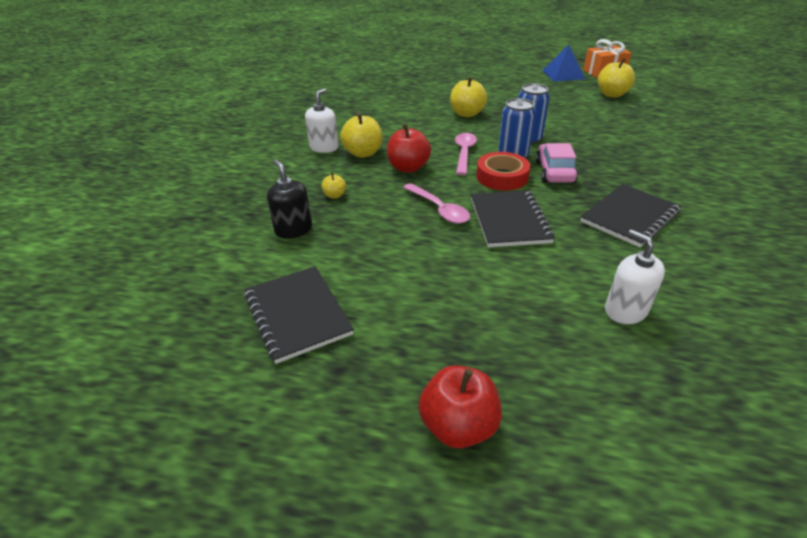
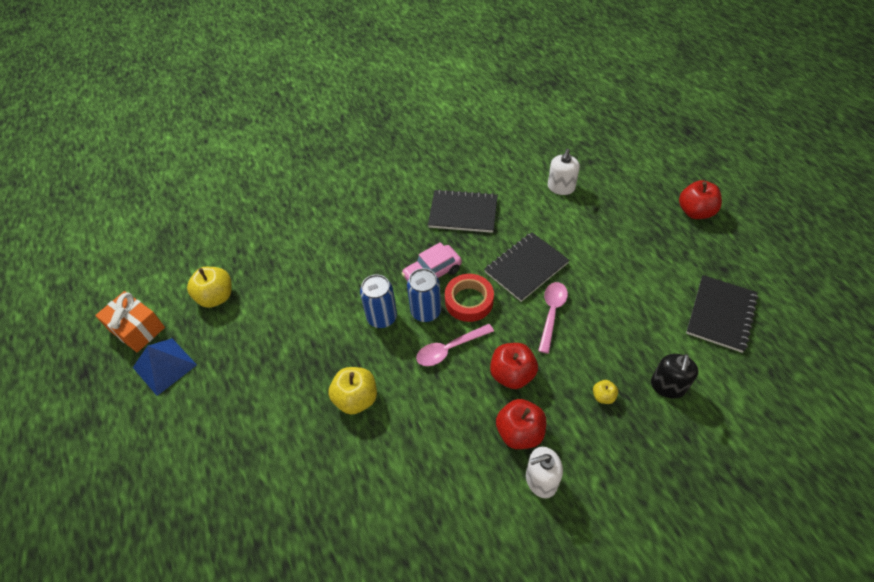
camera: 125 degrees left, 15 degrees up
yellow apple [340,112,382,158] -> red apple [496,399,546,449]

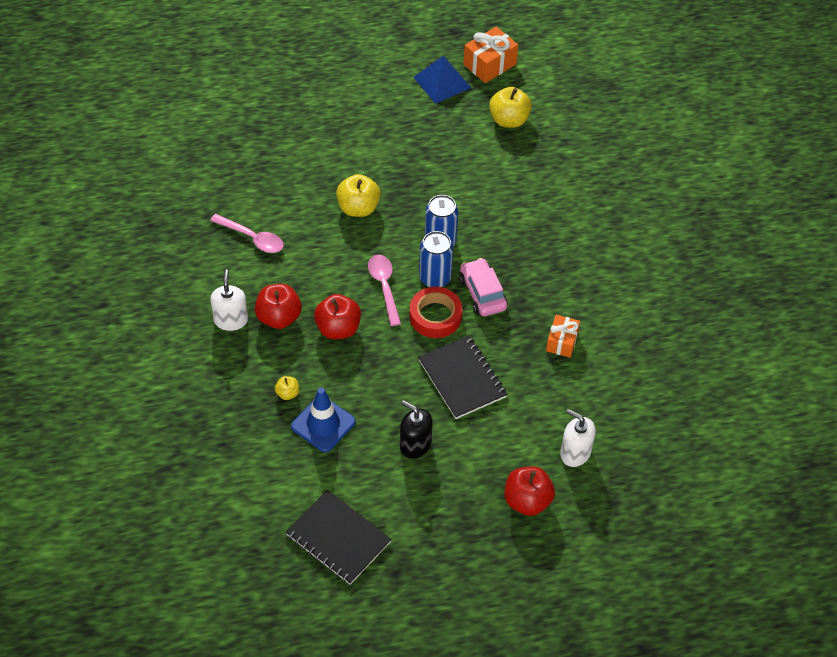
camera: 100 degrees right, 0 degrees up
black notebook [428,189,498,233] -> orange gift [546,315,580,358]
pink spoon [538,282,568,354] -> pink spoon moved to [210,214,284,253]
black soap dispenser [651,354,698,399] -> black soap dispenser moved to [400,400,433,459]
red apple [679,180,722,219] -> red apple moved to [505,467,555,516]
none -> blue traffic cone [291,387,356,452]

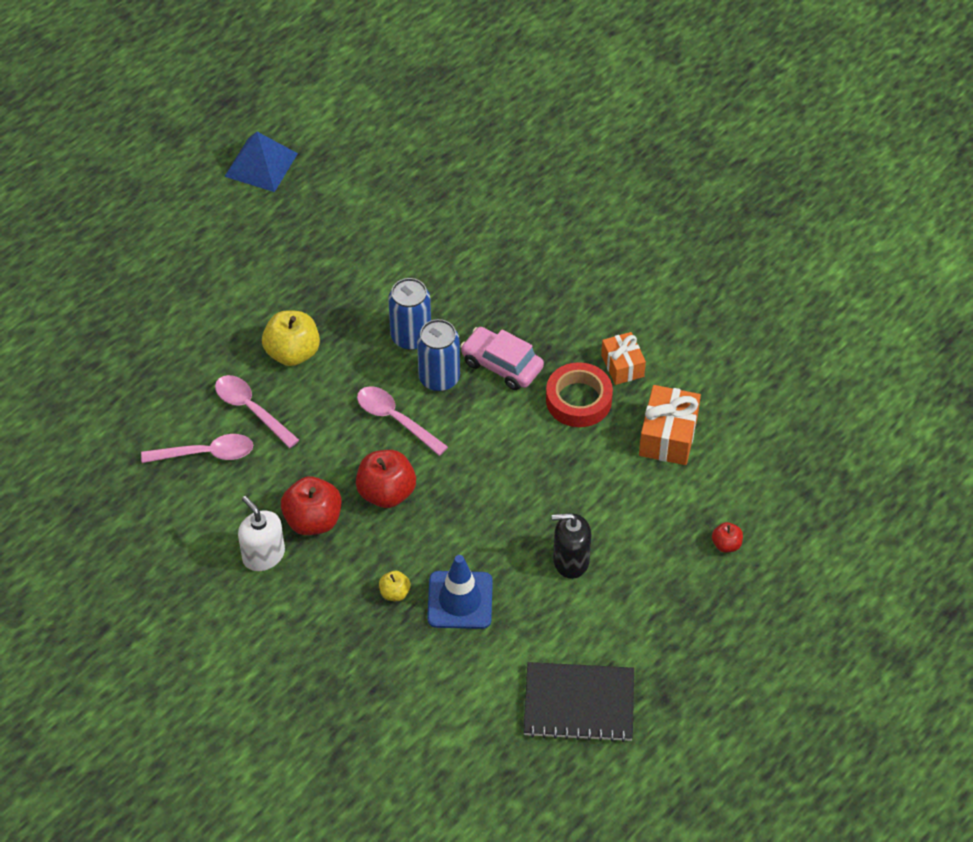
camera: 35 degrees left, 0 degrees up
red tape [410,287,462,338] -> red tape moved to [546,362,613,427]
black notebook [418,335,508,419] -> none
orange gift [464,26,518,83] -> orange gift moved to [639,385,701,465]
yellow apple [489,87,532,128] -> none
red apple [505,467,555,516] -> red apple [712,522,743,553], size x0.51
white soap dispenser [560,409,596,467] -> none
none -> pink spoon [215,375,299,448]

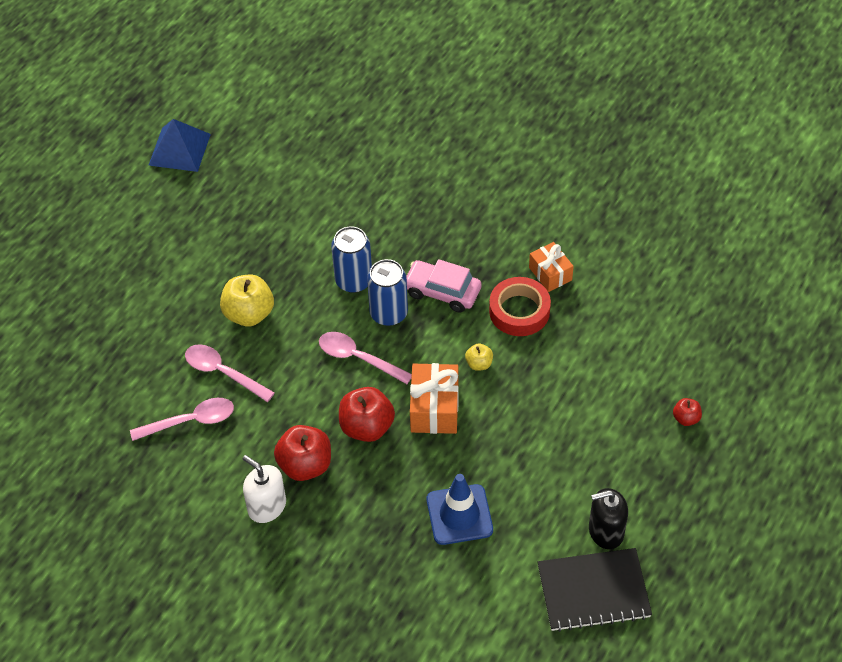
camera: 10 degrees left, 0 degrees up
yellow apple [379,571,411,601] -> yellow apple moved to [465,343,493,371]
black soap dispenser [552,513,591,579] -> black soap dispenser moved to [589,488,628,549]
orange gift [639,385,701,465] -> orange gift moved to [410,363,458,434]

